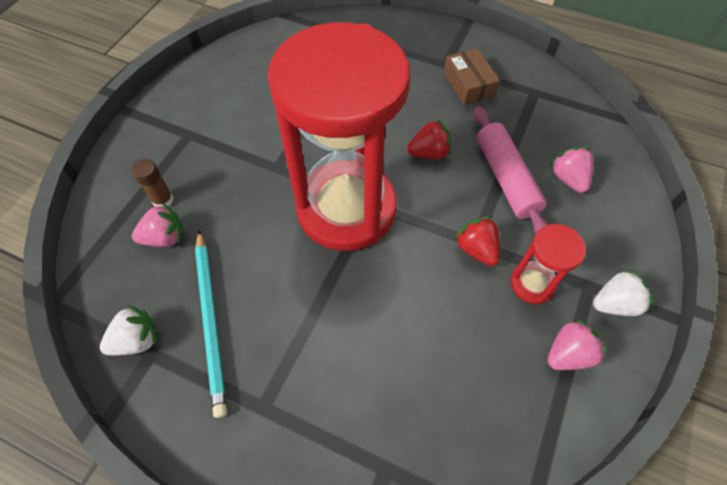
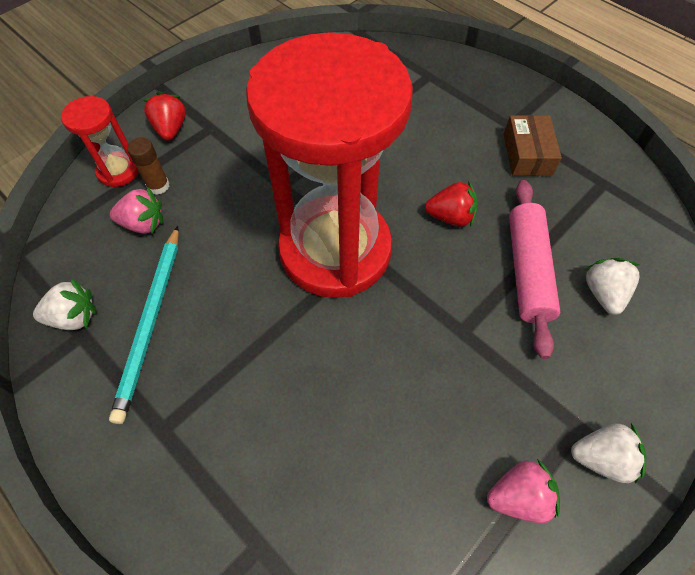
camera: 20 degrees right, 0 degrees up
red strawberry [454,216,500,266] -> red strawberry moved to [143,92,186,141]
red hourglass [511,224,586,304] -> red hourglass moved to [61,96,139,187]
pink strawberry [550,147,594,193] -> white strawberry [585,258,640,315]

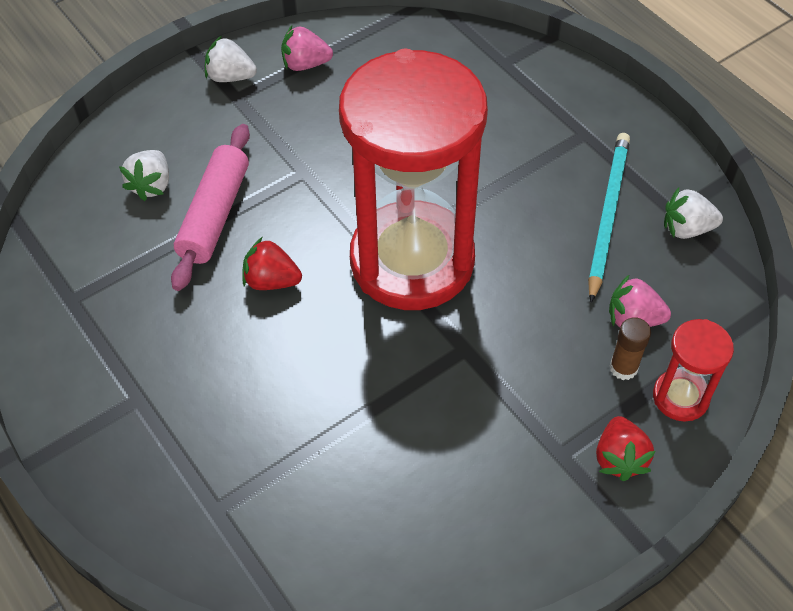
camera: 170 degrees left, 5 degrees down
brown box [504,115,562,176] -> none

